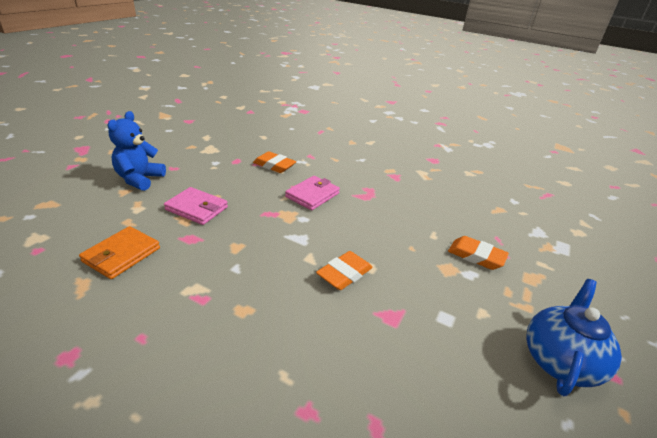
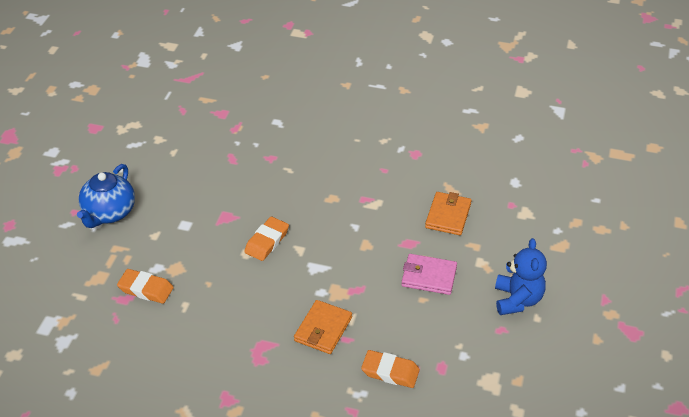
camera: 170 degrees right, 10 degrees up
pink wallet [285,176,340,210] -> orange wallet [294,300,352,354]

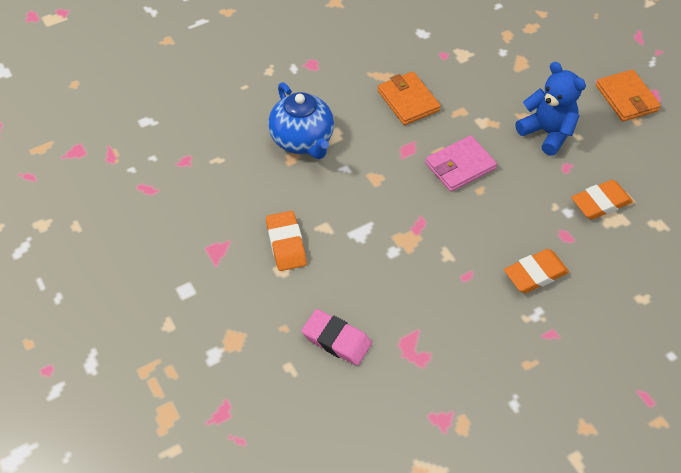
camera: 45 degrees left, 10 degrees up
blue teapot [77,164,135,228] -> blue teapot moved to [268,82,334,159]
orange eraser [117,269,174,304] -> orange eraser moved to [571,180,633,220]
orange wallet [294,300,352,354] -> orange wallet moved to [596,70,661,121]
none -> pink eraser [301,309,372,366]

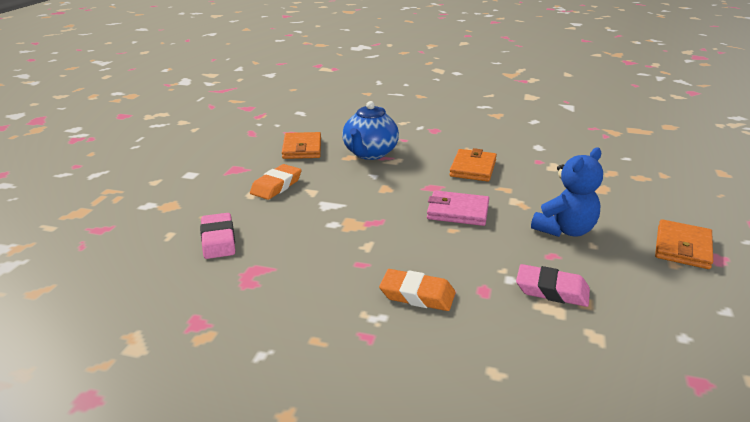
camera: 45 degrees right, 25 degrees down
blue teddy bear [516,62,586,156] -> blue teddy bear turned 45 degrees clockwise [531,148,603,237]
orange eraser [571,180,633,220] -> pink eraser [516,264,590,307]
none -> orange wallet [282,132,321,159]

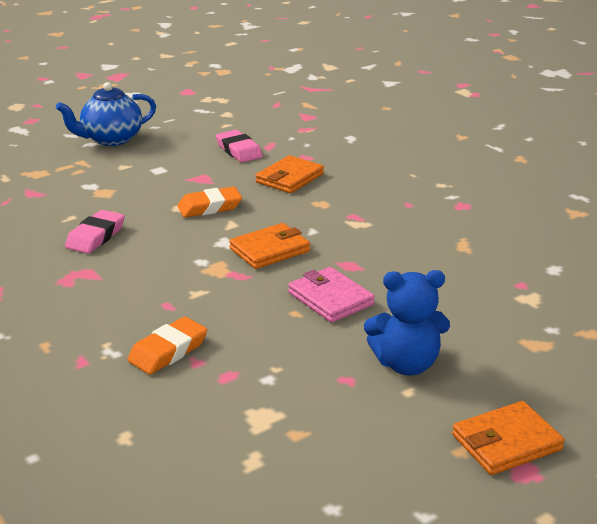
camera: 40 degrees right, 0 degrees up
blue teapot [342,101,399,160] -> blue teapot moved to [56,82,156,146]
orange eraser [379,269,456,311] -> orange eraser turned 75 degrees clockwise [127,317,207,375]
orange wallet [449,148,497,182] -> orange wallet moved to [229,223,310,269]
pink eraser [516,264,590,307] -> pink eraser moved to [216,130,263,163]

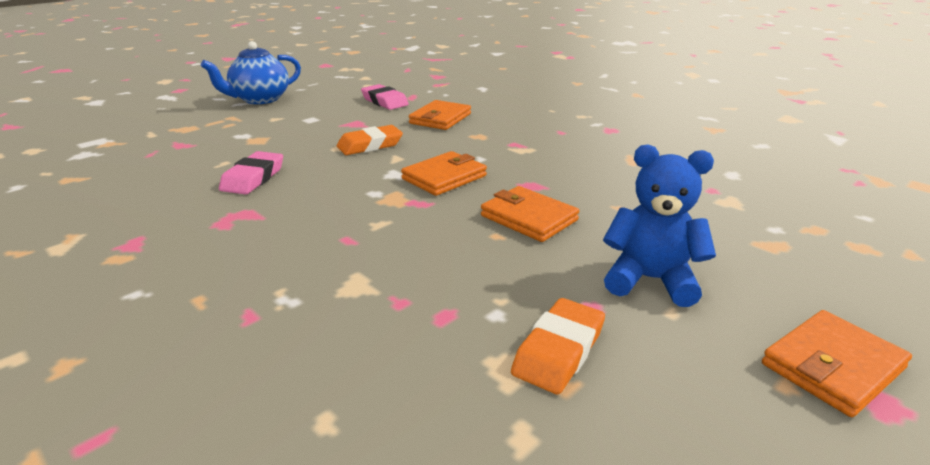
camera: 10 degrees left, 0 degrees up
orange eraser [127,317,207,375] -> orange eraser moved to [511,298,605,394]
pink wallet [288,267,375,323] -> orange wallet [481,186,579,242]
blue teddy bear [364,270,450,375] -> blue teddy bear turned 150 degrees counterclockwise [603,144,716,307]

